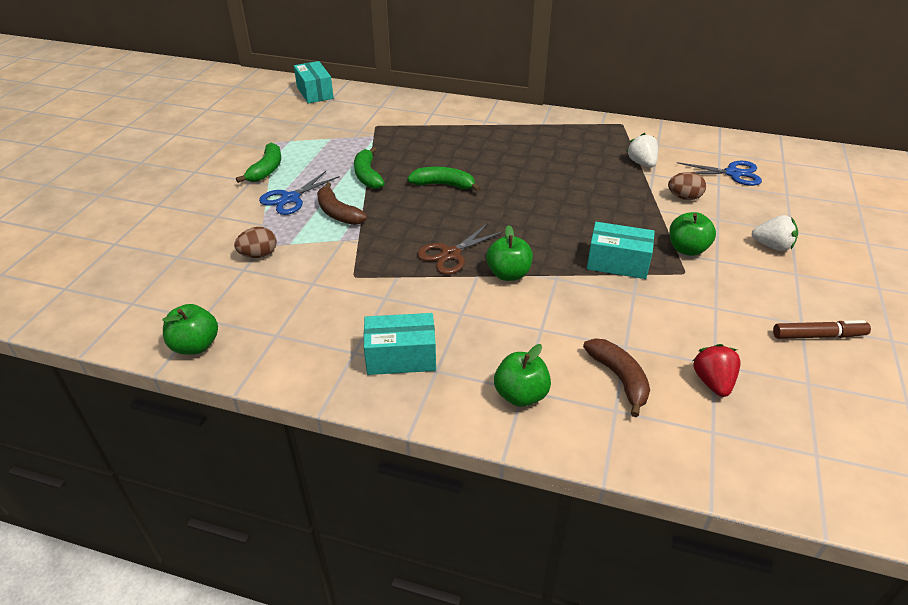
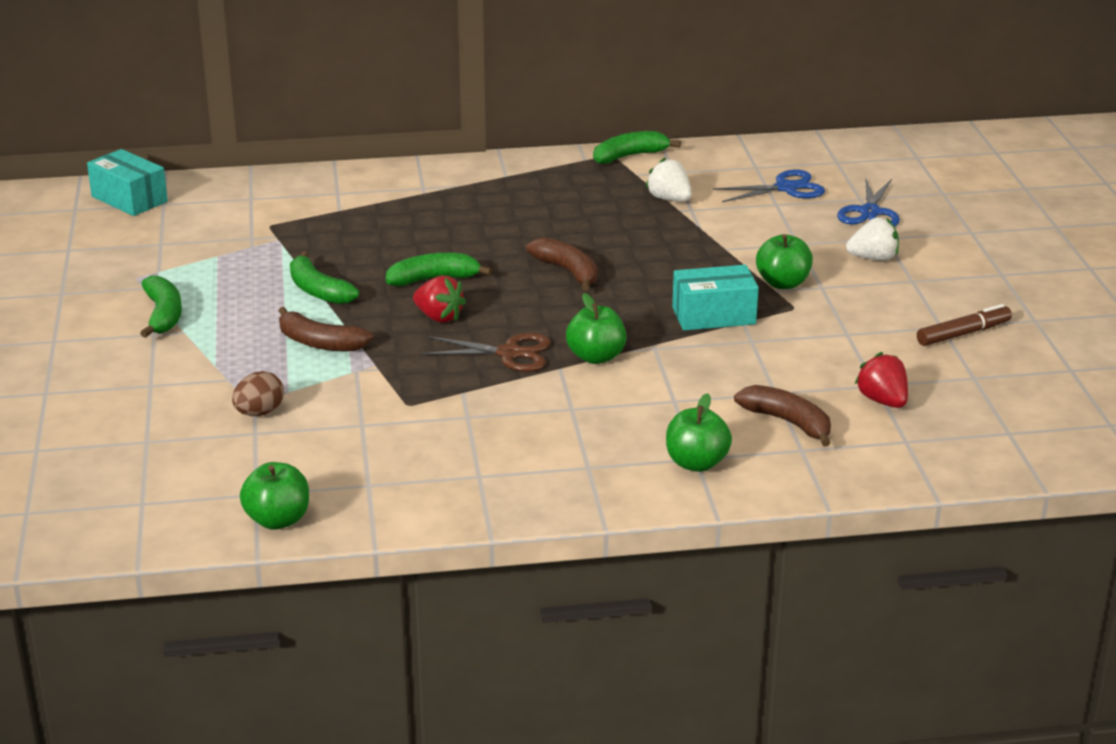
camera: 25 degrees left, 10 degrees down
blue scissors [259,171,340,215] -> blue scissors moved to [837,177,900,227]
turquoise box [364,313,436,375] -> none
brown scissors [417,223,504,275] -> brown scissors turned 105 degrees counterclockwise [421,333,551,372]
brown egg [668,172,706,200] -> none
none -> red strawberry [413,275,466,323]
none -> brown banana [526,237,597,291]
none -> green banana [593,131,681,164]

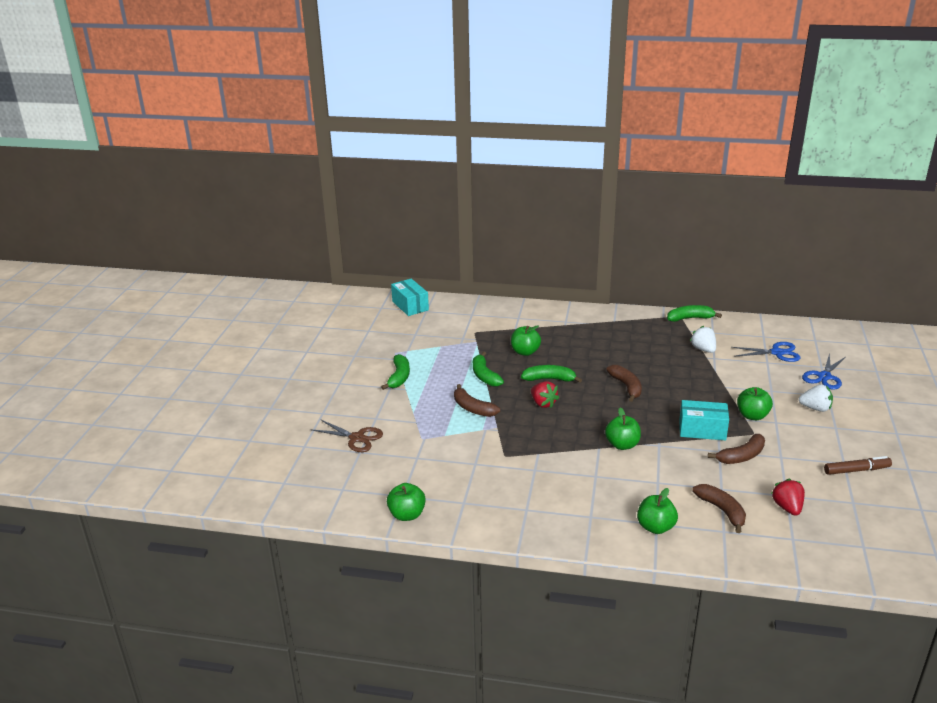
camera: 20 degrees right, 0 degrees up
brown egg [232,371,284,416] -> none
brown scissors [421,333,551,372] -> brown scissors moved to [310,419,383,452]
none -> green apple [511,325,541,356]
none -> brown banana [708,434,765,464]

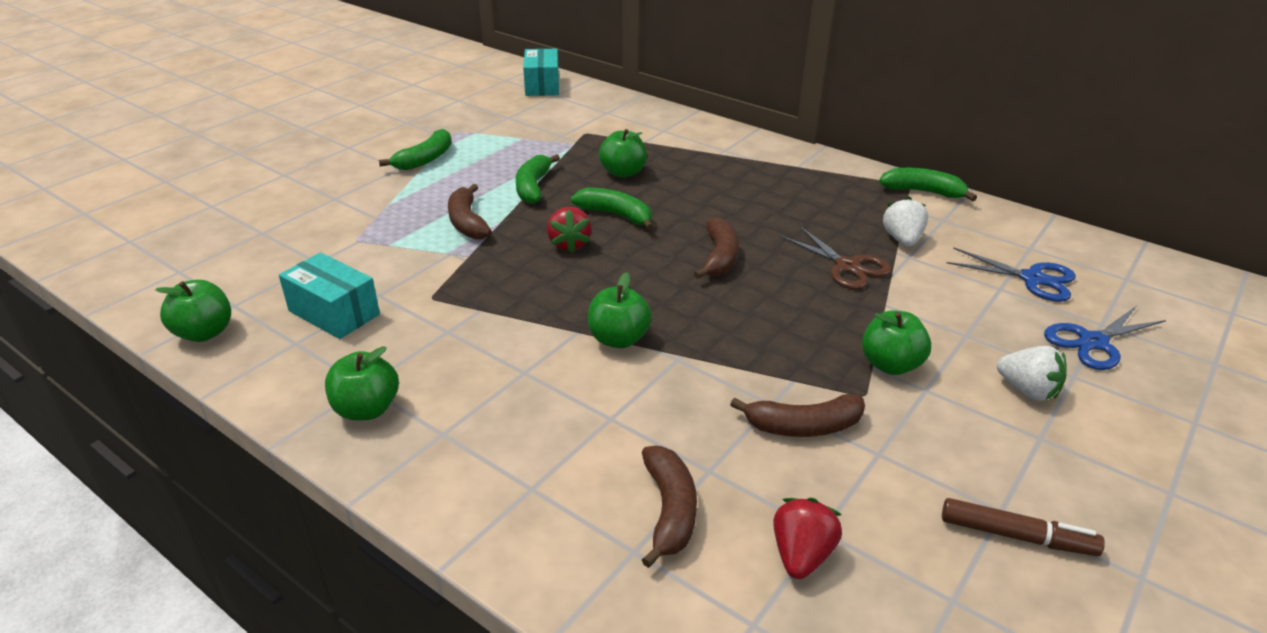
camera: 25 degrees right, 5 degrees up
brown scissors [310,419,383,452] -> brown scissors moved to [780,226,892,289]
green apple [637,488,678,534] -> green apple moved to [325,346,399,421]
turquoise box [679,400,729,440] -> turquoise box moved to [279,252,380,339]

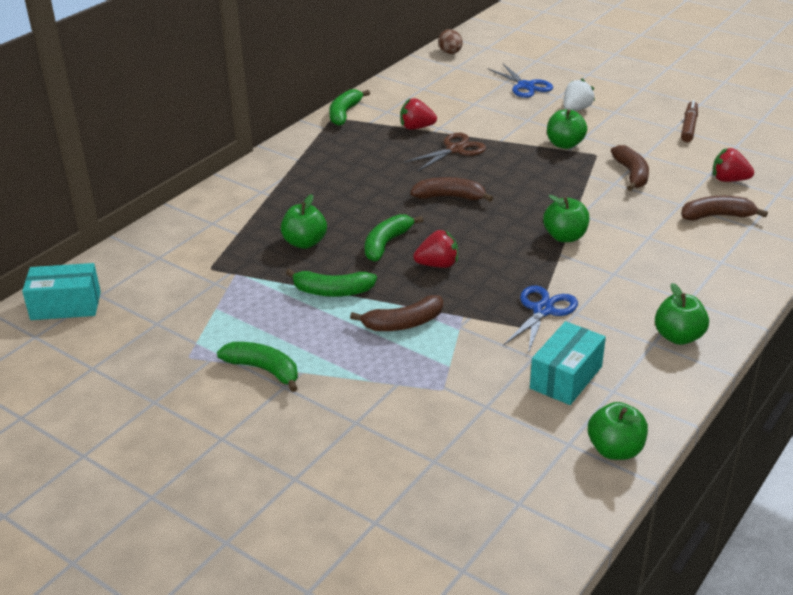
camera: 90 degrees left, 0 degrees up
white strawberry [883,196,928,246] -> red strawberry [400,98,437,130]
blue scissors [947,247,1076,302] -> blue scissors moved to [503,286,578,354]
none -> brown egg [438,29,462,54]

